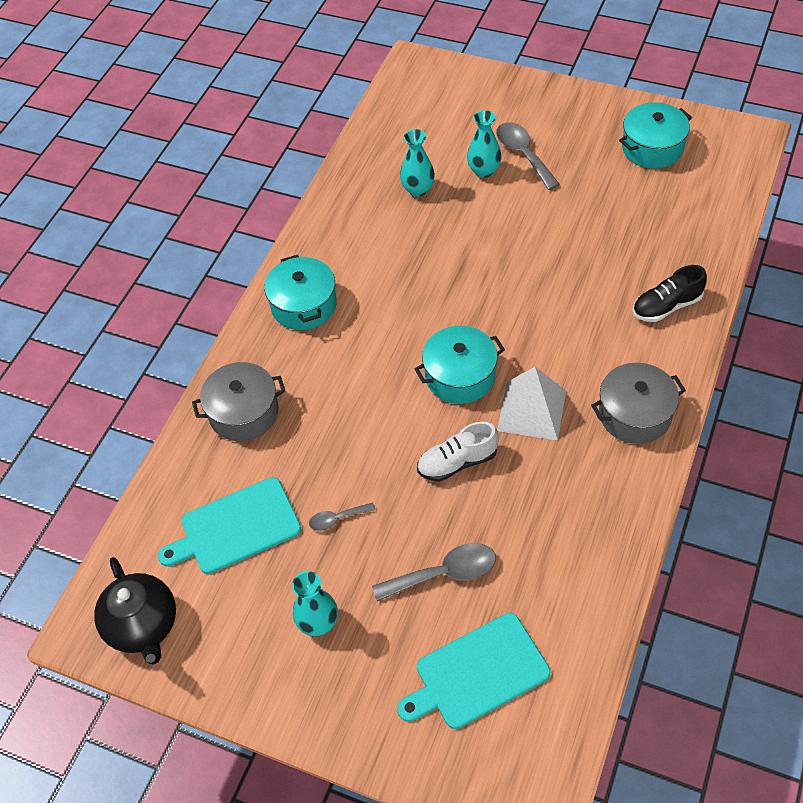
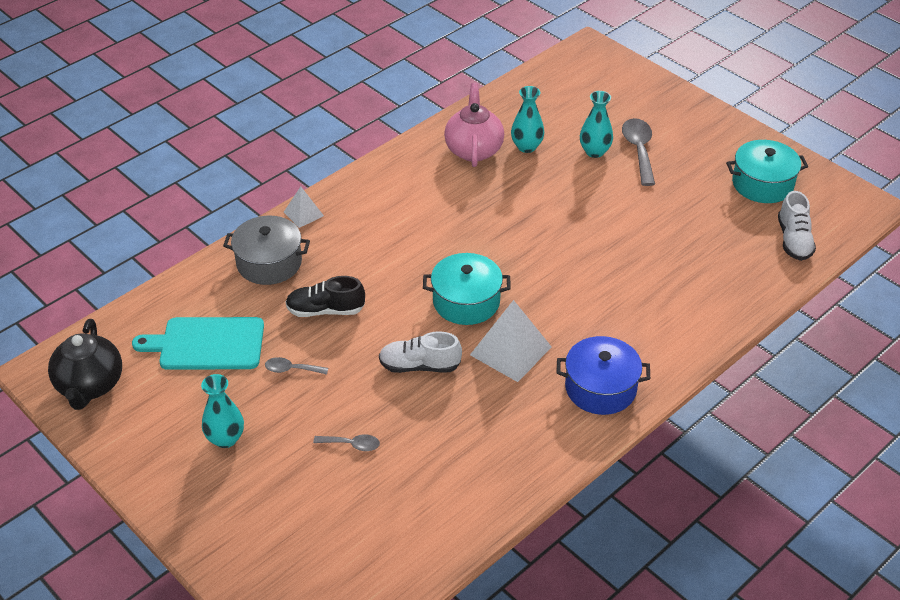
camera: 20 degrees right, 10 degrees down
turquoise pot [264,255,337,330] -> none
grey spoon [372,543,496,601] -> grey spoon [313,434,380,451], size x0.55
turquoise cutting board [397,613,551,729] -> none
grey pot [591,363,686,444] -> blue pot [556,336,650,415]
black shoe [633,265,707,322] -> black shoe moved to [285,276,365,317]
none -> white pyramid [284,187,324,228]
none -> pink teapot [444,83,504,167]
none -> white shoe [778,191,816,261]

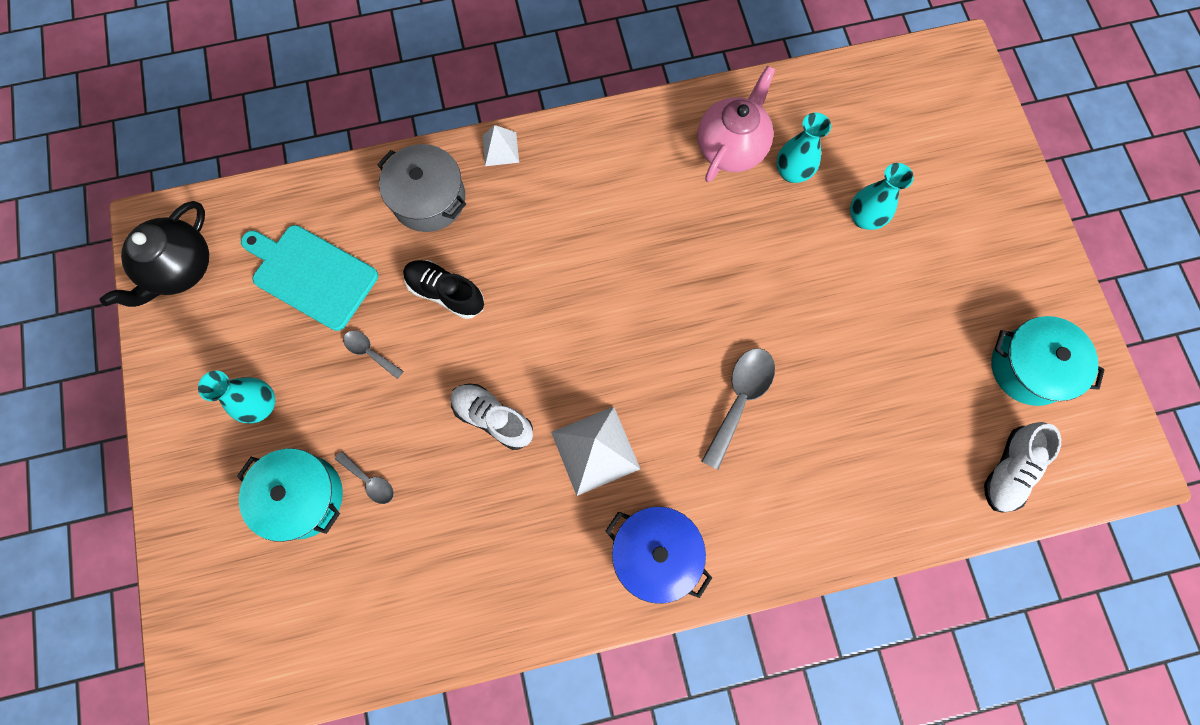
camera: 30 degrees right, 30 degrees up
turquoise pot [423,253,511,325] -> turquoise pot moved to [237,448,343,542]
grey spoon [622,118,655,186] -> grey spoon moved to [701,348,775,470]

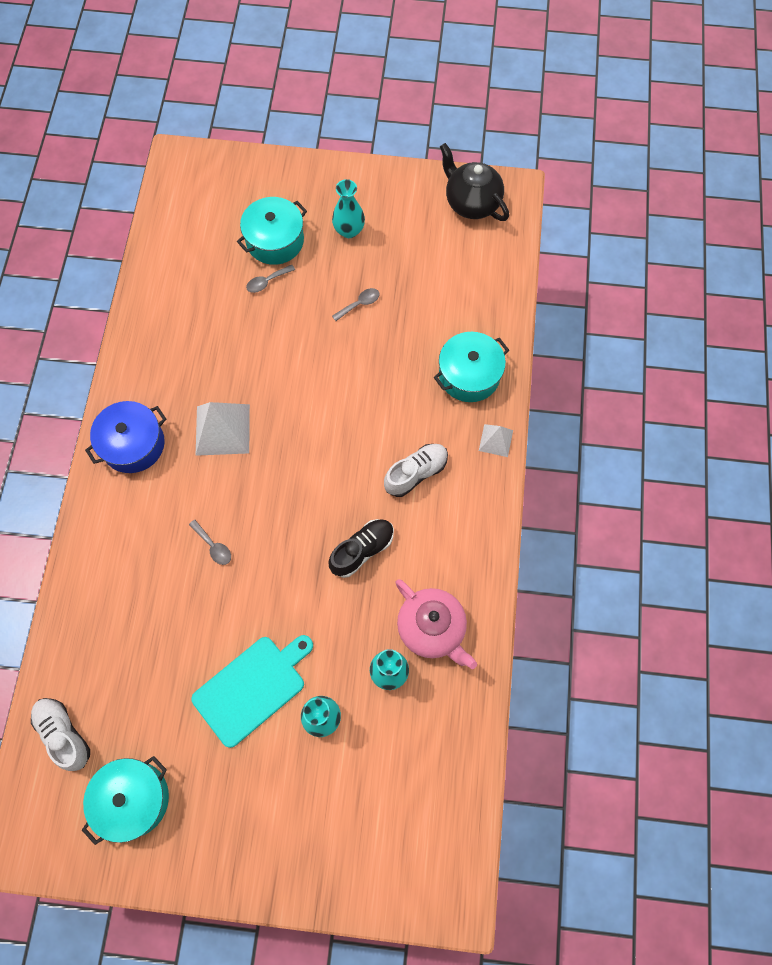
camera: 110 degrees right, 5 degrees down
turquoise cutting board [241,225,378,331] -> turquoise cutting board moved to [191,635,313,748]
grey pot [377,144,466,232] -> turquoise pot [434,332,509,402]
black shoe [403,260,484,319] -> black shoe moved to [328,519,394,578]
white shoe [451,384,533,450] -> white shoe moved to [384,444,448,497]
grey spoon [701,348,775,470] -> grey spoon [189,520,231,565], size x0.55

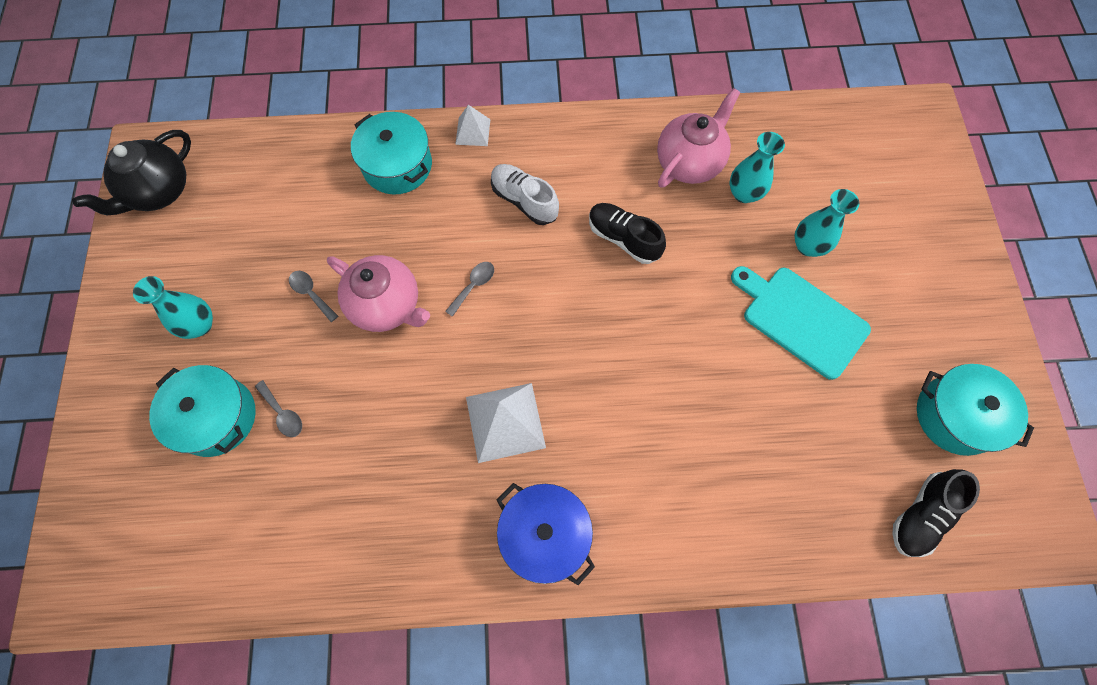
camera: 100 degrees left, 0 degrees up
white shoe [31,698,90,771] -> black shoe [892,469,980,557]
grey spoon [189,520,231,565] -> grey spoon moved to [445,262,494,317]
none -> pink teapot [327,255,430,332]

